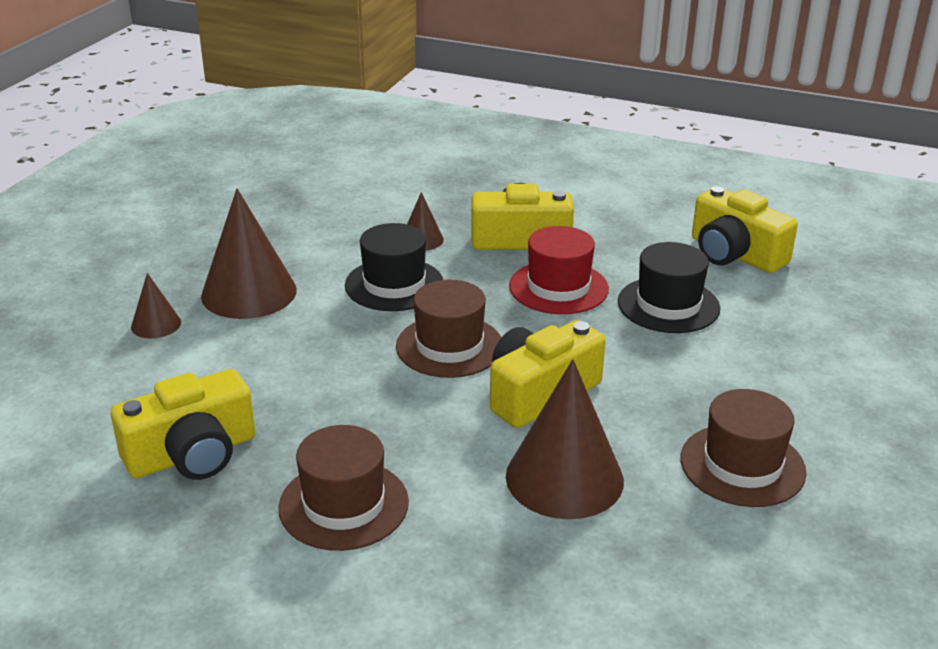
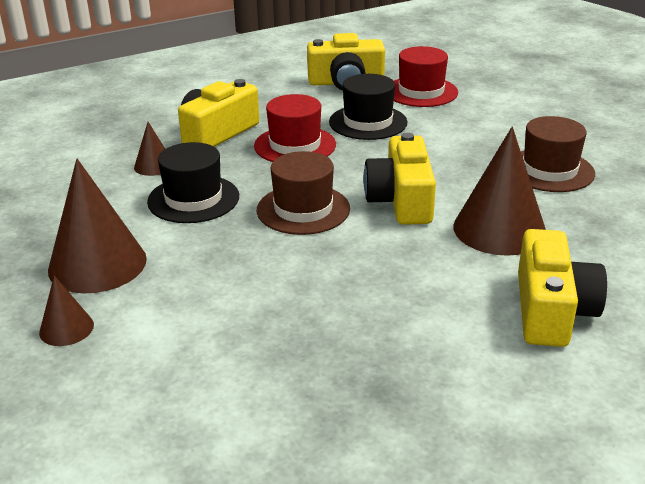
camera: 50 degrees left, 0 degrees up
yellow camera [111,369,255,480] -> yellow camera moved to [518,229,607,347]
brown hat [278,425,409,551] -> none
none -> red hat [394,46,458,107]

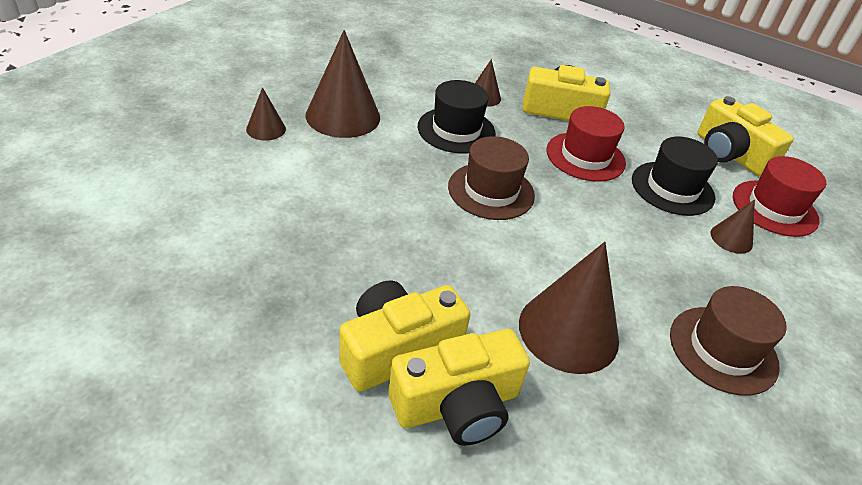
camera: 55 degrees right, 10 degrees up
yellow camera [363,132,436,225] -> yellow camera moved to [339,281,470,392]
none -> brown cone [710,200,755,254]

